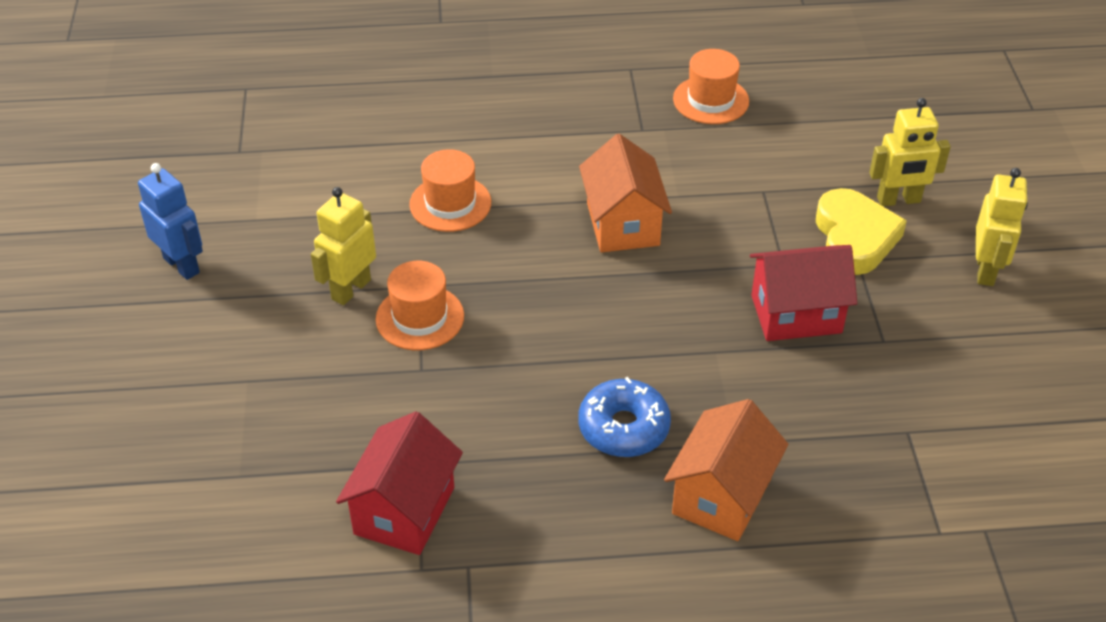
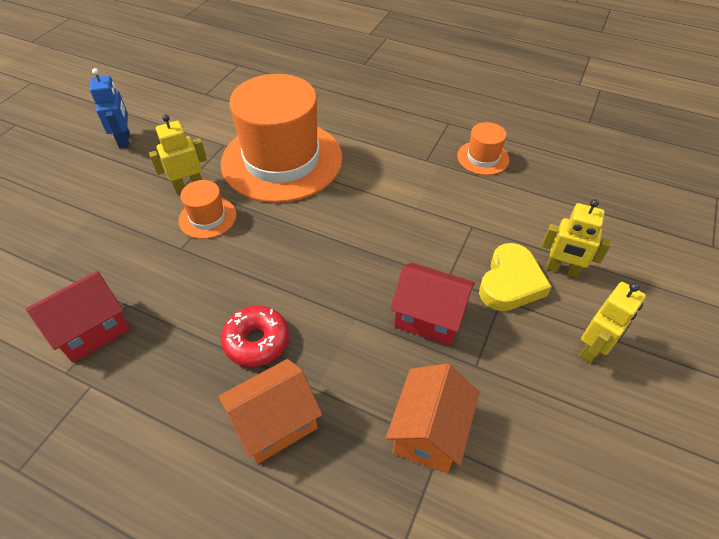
camera: 30 degrees right, 5 degrees up
orange hat [409,149,491,232] -> orange hat [221,74,343,203], size x2.33
blue donut [578,377,671,457] -> red donut [221,306,289,367]
orange house [579,134,672,253] -> orange house moved to [386,363,480,473]

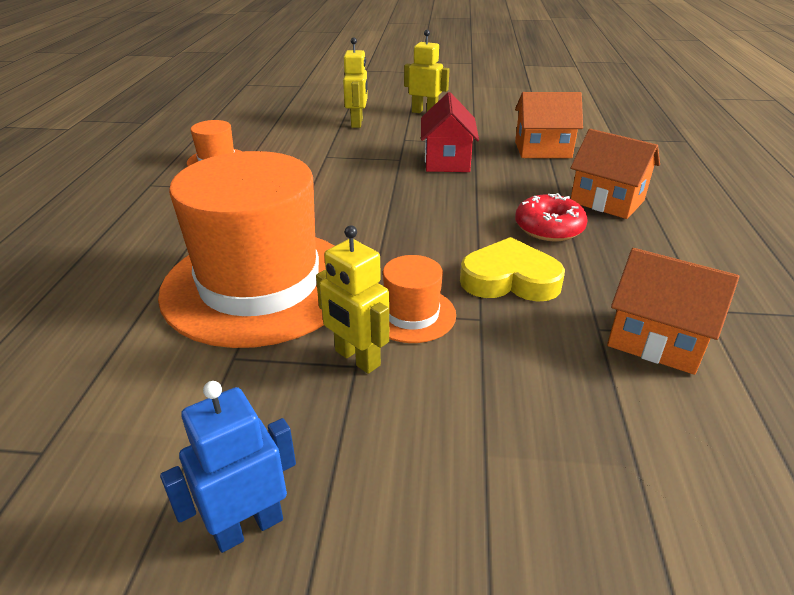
camera: 110 degrees left, 15 degrees down
red house [26,271,130,363] -> orange house [607,248,739,375]
yellow heart [479,243,552,311] -> yellow heart moved to [460,237,565,302]

